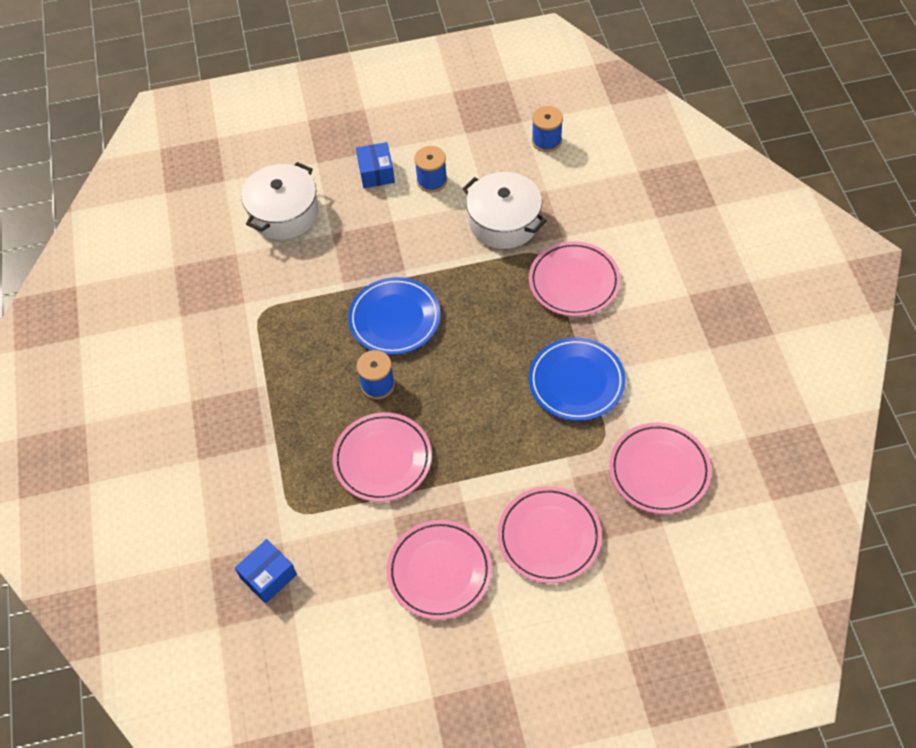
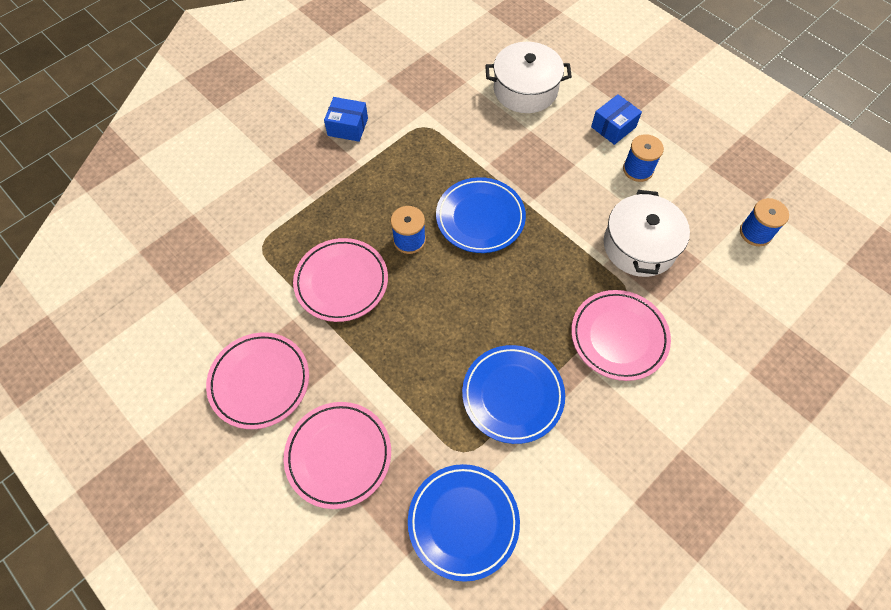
camera: 55 degrees right, 5 degrees up
blue box [235,539,297,604] -> blue box moved to [324,97,368,142]
pink plate [609,423,712,514] -> blue plate [408,464,520,582]

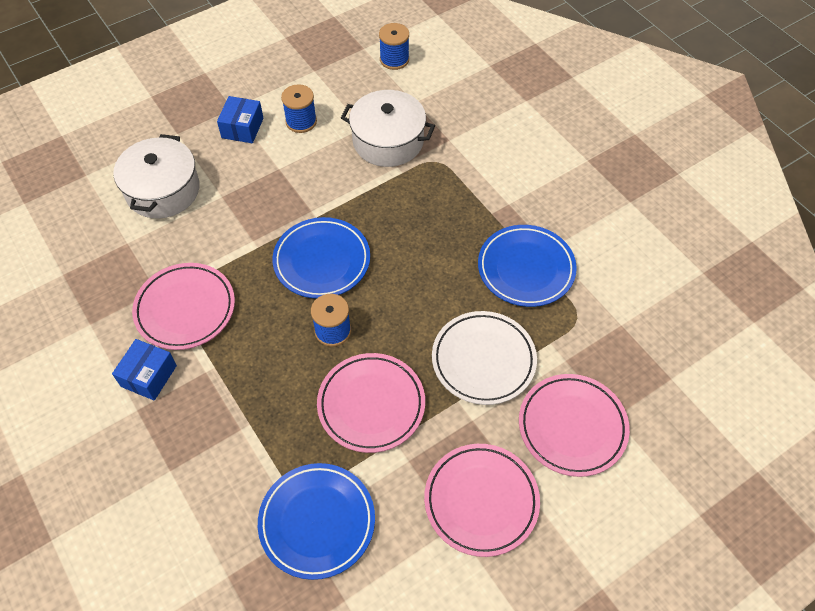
camera: 80 degrees left, 5 degrees down
blue plate [408,464,520,582] -> blue plate moved to [258,463,375,580]
pink plate [571,290,671,381] -> pink plate moved to [132,263,235,350]
blue box [591,94,642,145] -> blue box turned 45 degrees clockwise [217,96,263,143]
none -> white plate [432,311,537,405]

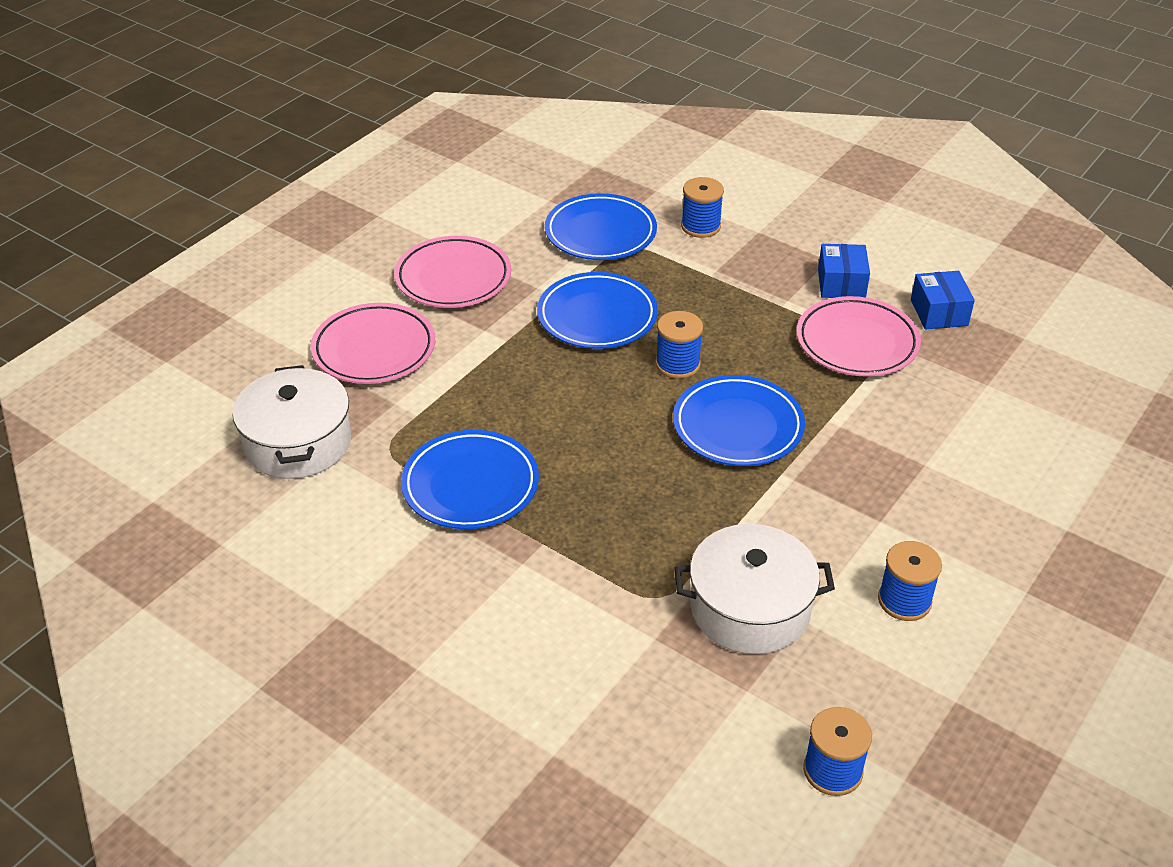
camera: 160 degrees right, 15 degrees down
white pot [113,134,200,219] -> white pot moved to [232,365,351,479]
blue box [217,96,263,143] -> blue box moved to [911,271,975,329]
pink plate [317,353,425,453] -> blue plate [537,272,658,349]
white plate [432,311,537,405] -> none
none -> blue spool [681,177,724,238]

